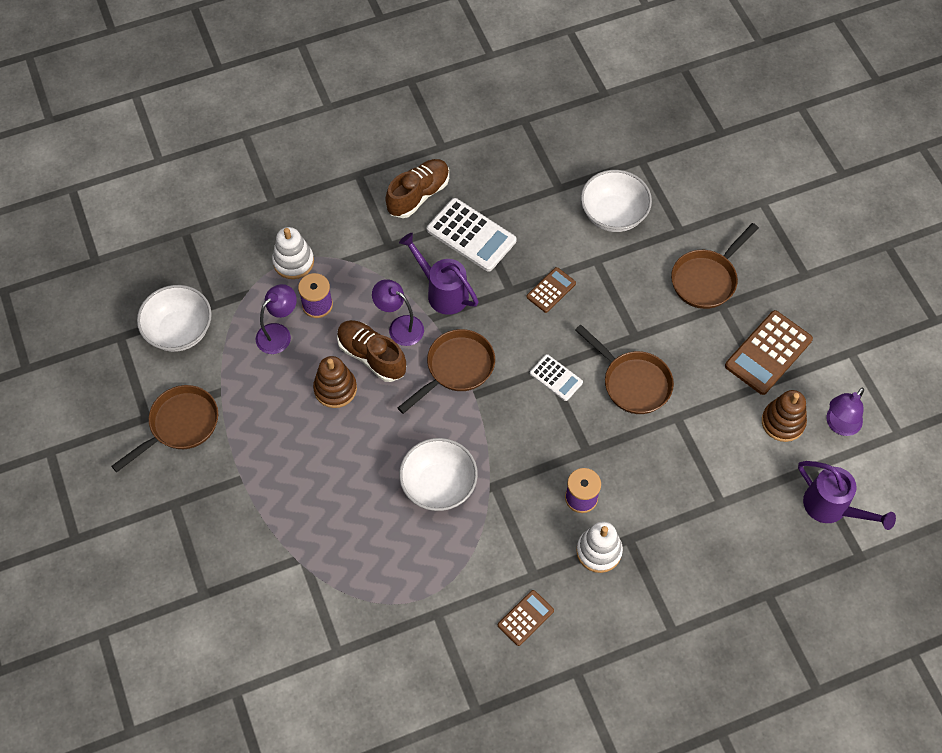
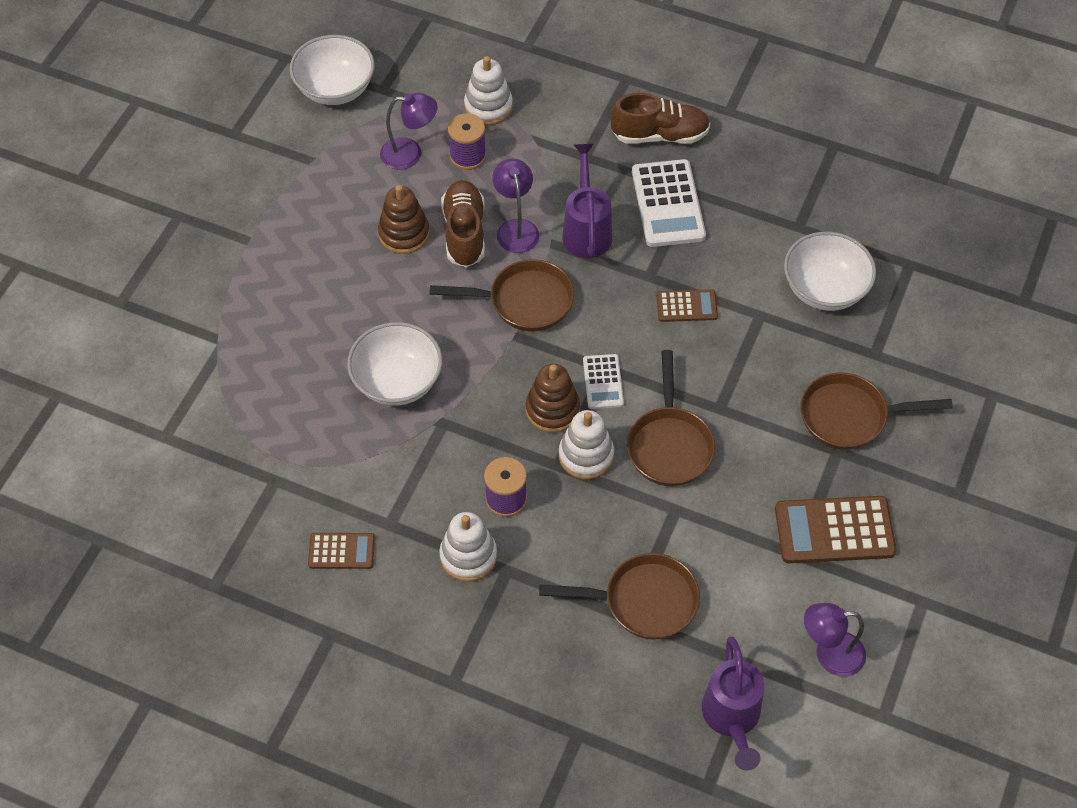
camera: 45 degrees right, 5 degrees down
brown pan [111,385,218,472] -> brown pan moved to [539,553,700,640]
brown stacking toy [762,390,807,442] -> brown stacking toy moved to [525,364,580,433]
none -> white stacking toy [559,410,614,479]

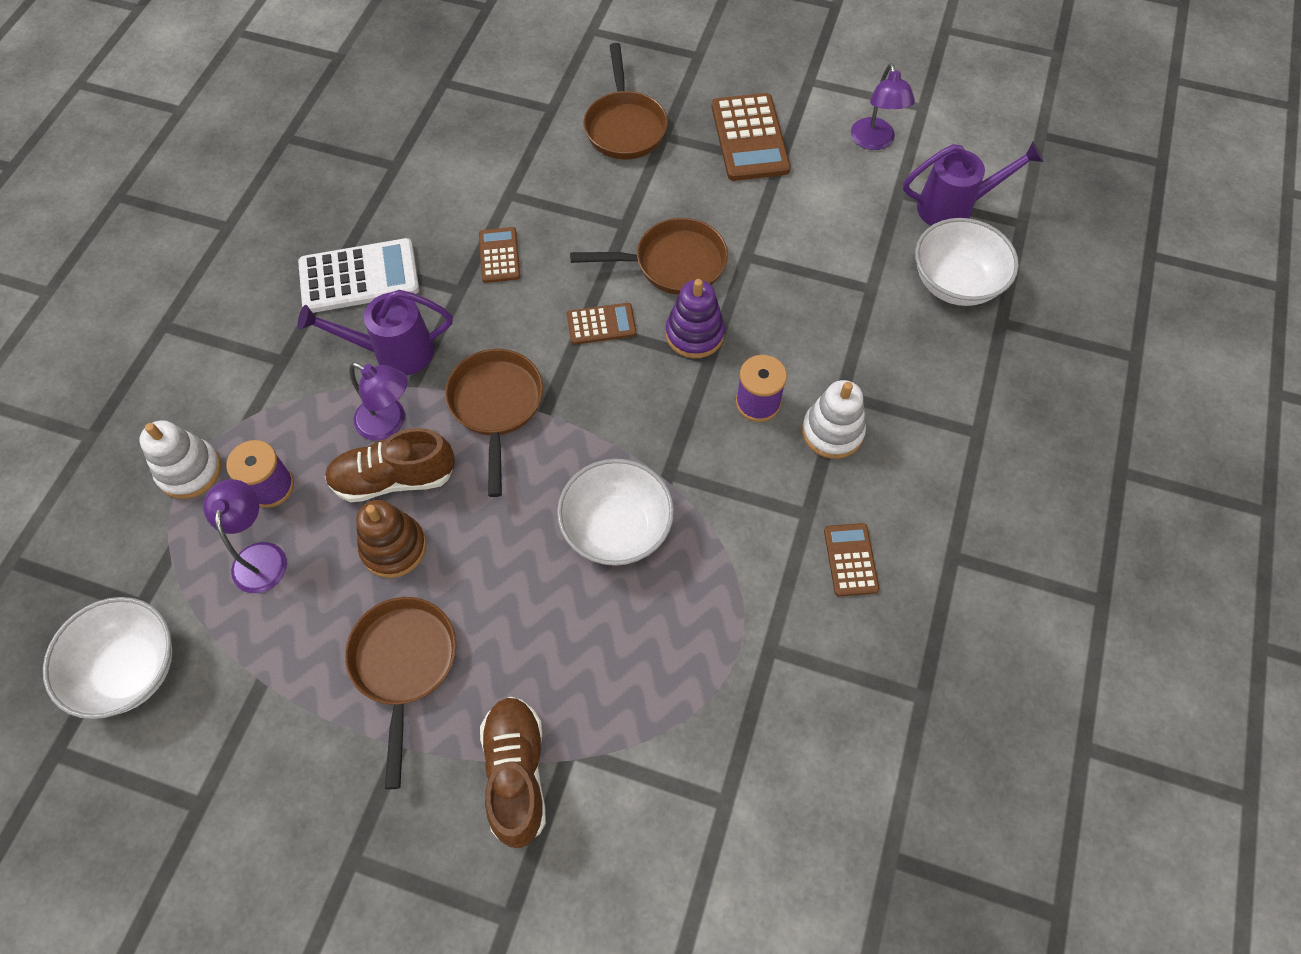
camera: 95 degrees left, 5 degrees up
purple lamp [492,158,539,253] -> purple lamp turned 135 degrees counterclockwise [349,362,408,441]
brown stacking toy [525,364,580,433] -> none
brown pan [539,553,700,640] -> brown pan moved to [345,597,456,789]
white stacking toy [559,410,614,479] -> purple stacking toy [666,279,725,358]
white calculator [583,354,624,409] -> brown calculator [567,303,637,345]
brown shoe [610,93,710,144] -> brown shoe moved to [480,696,546,848]
white bowl [784,232,876,311] -> white bowl moved to [915,218,1019,306]

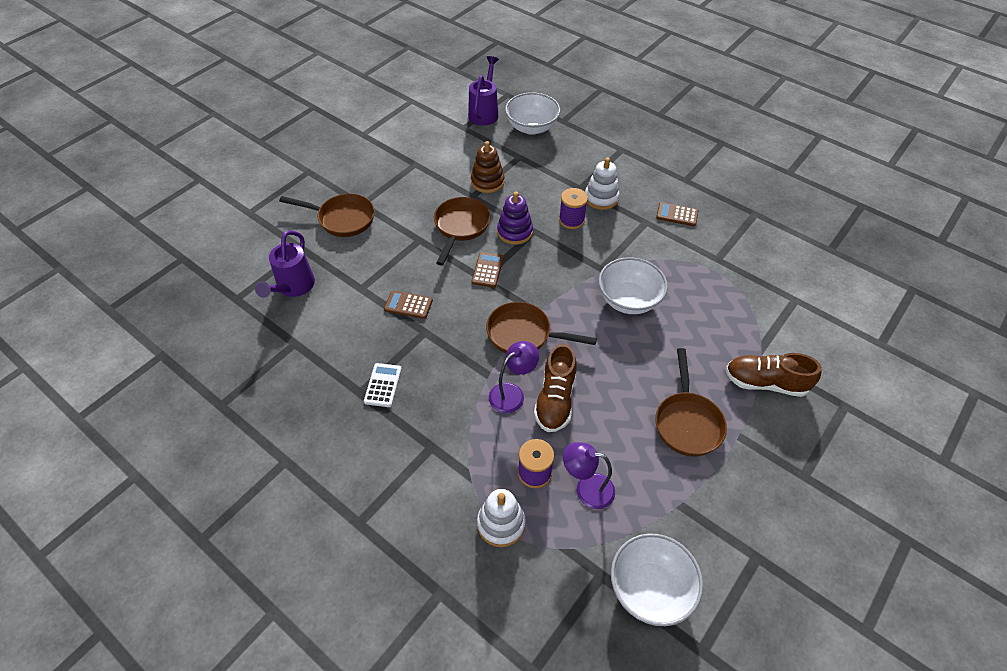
camera: 70 degrees left, 10 degrees down
white calculator [298,238,419,313] -> white calculator [364,363,402,407], size x0.57
purple watering can [298,290,453,375] -> purple watering can moved to [255,230,315,298]
brown pan [345,597,456,789] -> brown pan turned 105 degrees counterclockwise [655,348,727,457]
brown stacking toy [356,500,426,578] -> brown stacking toy moved to [471,141,505,193]
brown calculator [711,93,791,181] -> none
purple lamp [851,63,915,150] -> none

